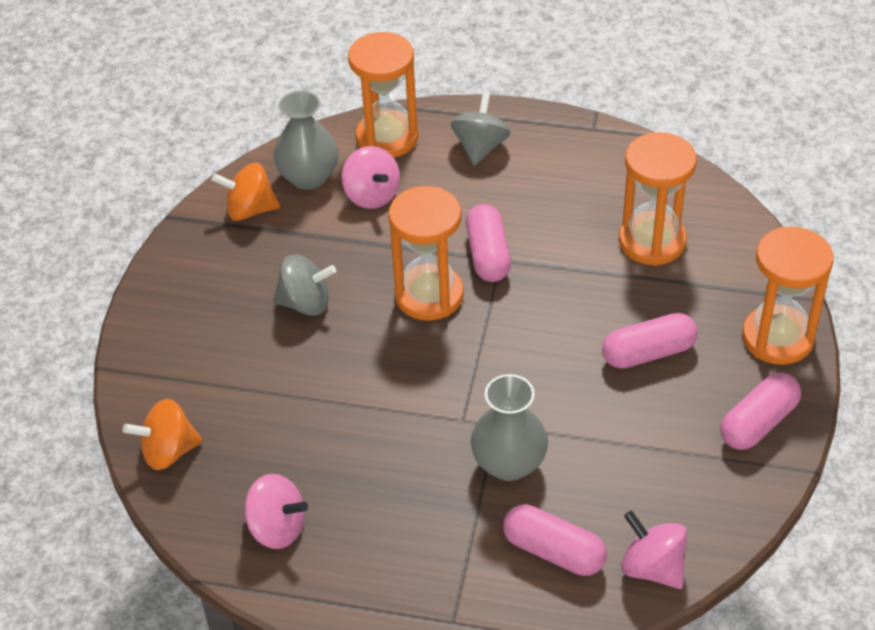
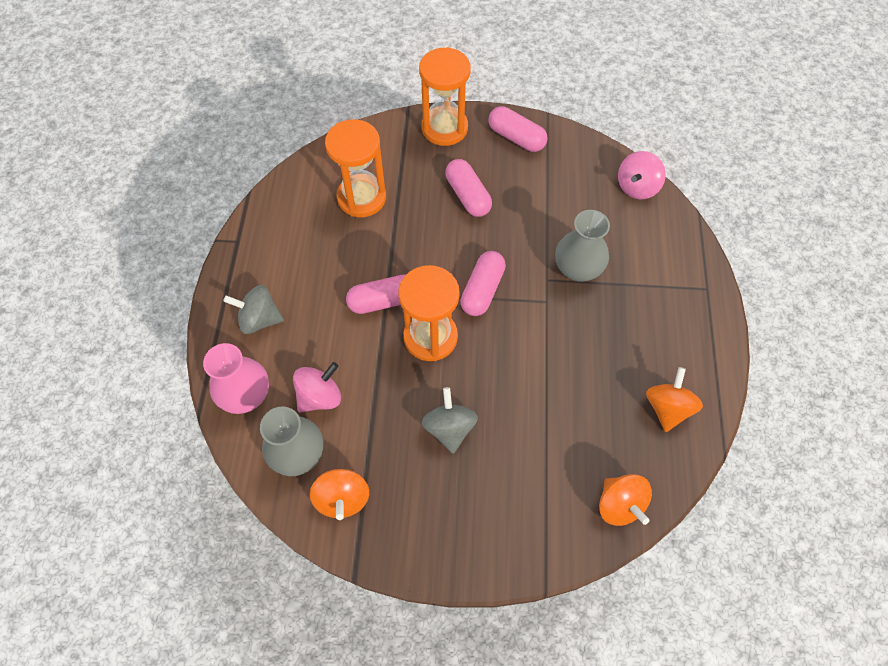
camera: 100 degrees left, 15 degrees up
pink spinning top [243,474,308,549] -> orange spinning top [646,367,703,432]
orange hourglass [348,32,419,158] -> pink vase [203,343,269,414]
pink capsule [503,504,607,576] -> pink capsule moved to [460,251,506,316]

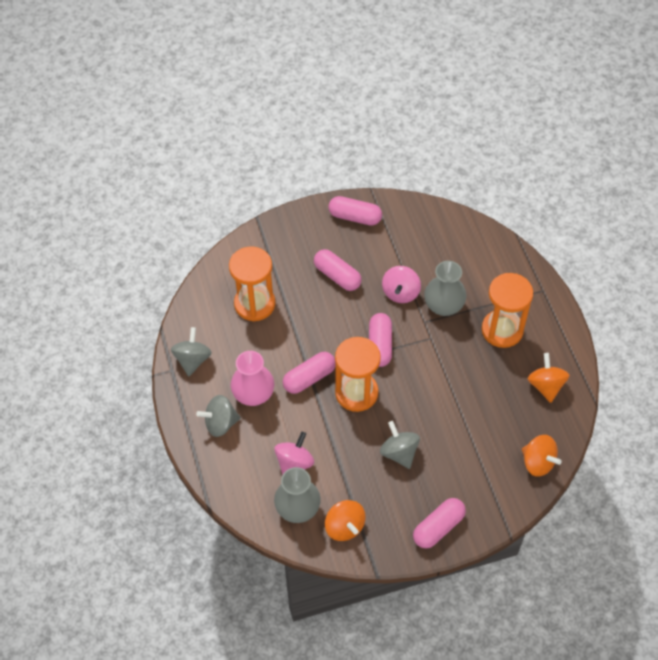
camera: 20 degrees left, 5 degrees down
pink vase [203,343,269,414] -> pink vase moved to [231,351,274,406]
orange hourglass [419,47,471,146] -> orange hourglass moved to [482,273,533,348]
pink spinning top [618,151,666,199] -> pink spinning top moved to [382,266,421,303]
none -> grey spinning top [171,327,212,376]
none -> pink capsule [413,498,466,548]

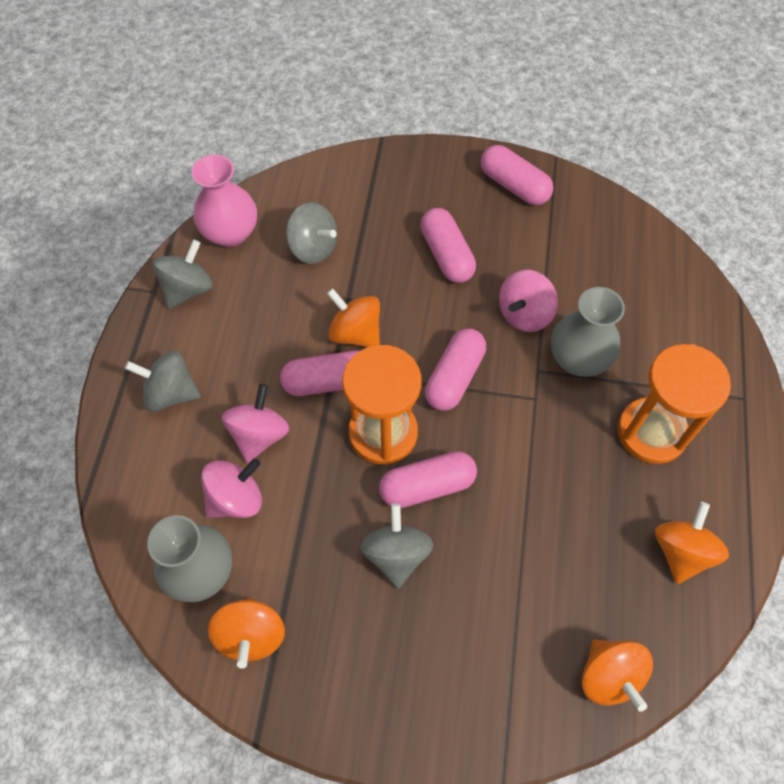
camera: 25 degrees right, 5 degrees up
orange hourglass [229,246,275,321] -> grey spinning top [286,202,337,264]
pink vase [231,351,274,406] -> pink vase moved to [192,154,257,247]
pink capsule [413,498,466,548] -> pink capsule moved to [379,451,477,508]
none -> pink spinning top [222,384,289,463]
none -> orange spinning top [327,288,380,347]

